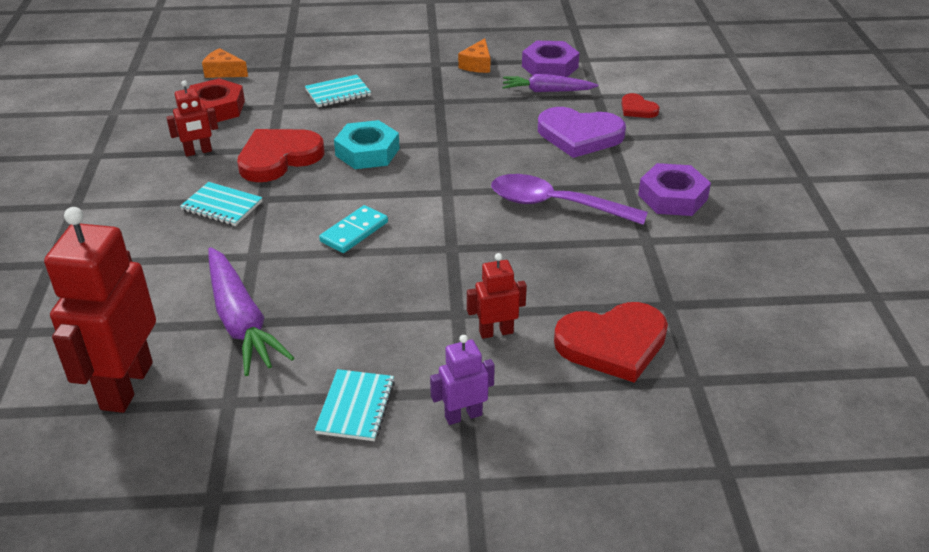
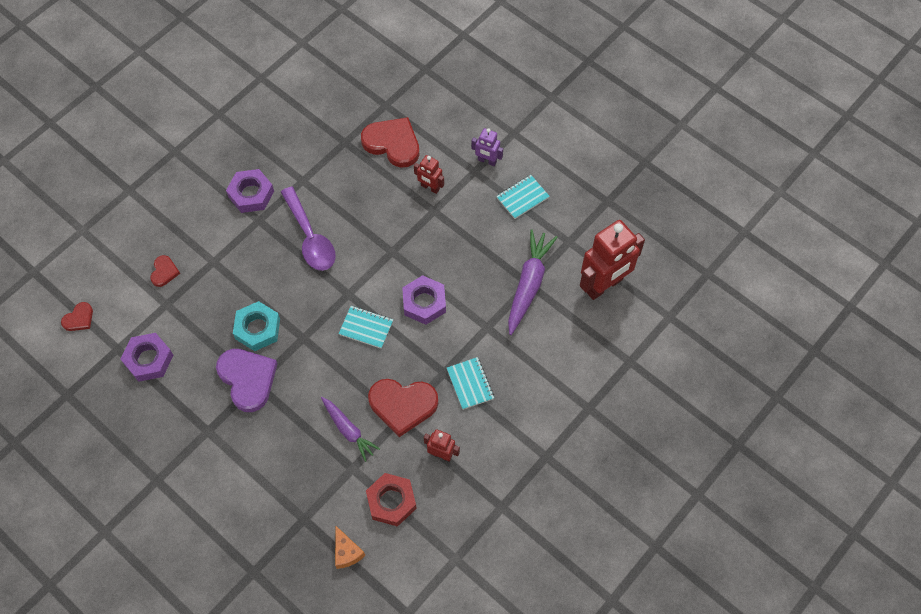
camera: 135 degrees left, 25 degrees up
turquoise notebook [305,75,371,107] -> turquoise notebook moved to [339,306,393,349]
turquoise domino [319,205,388,253] -> purple nut [402,275,446,325]
turquoise nut [334,120,400,169] -> turquoise nut moved to [233,301,280,351]
orange cheese [458,38,490,73] -> none
purple carrot [502,74,598,92] -> purple carrot moved to [321,397,380,462]
purple heart [538,107,626,158] -> purple heart moved to [216,349,277,412]
none -> red heart [61,302,93,331]

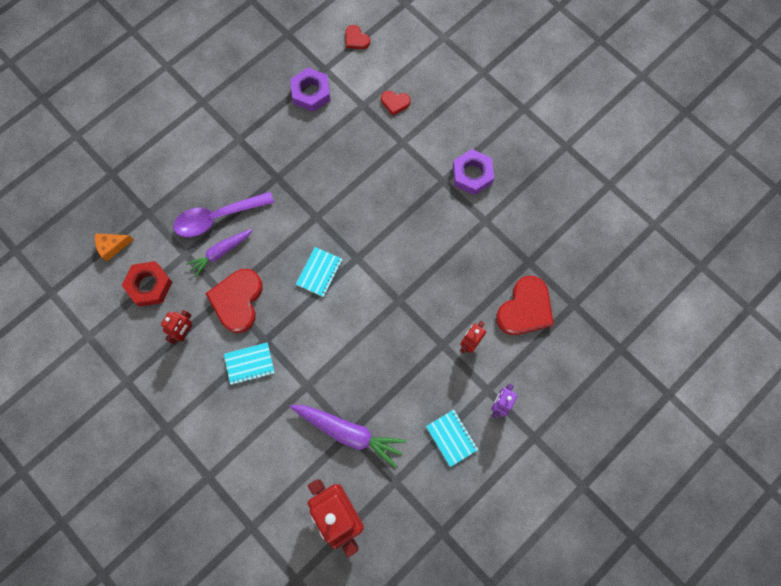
camera: 95 degrees right, 10 degrees up
purple heart [216,349,277,412] -> none
turquoise nut [233,301,280,351] -> none
purple spoon [281,187,336,271] -> purple spoon moved to [173,192,274,237]
purple nut [402,275,446,325] -> none

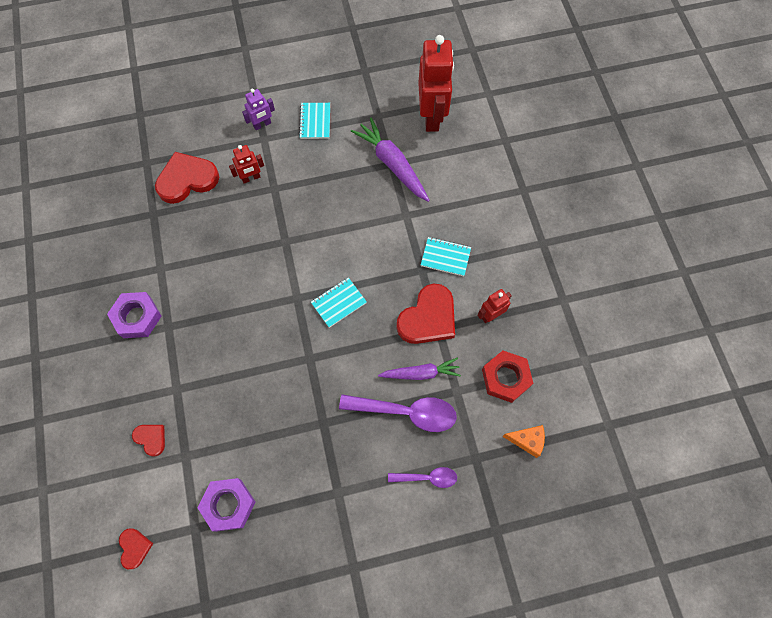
camera: 150 degrees left, 5 degrees down
none -> purple spoon [388,467,457,488]

